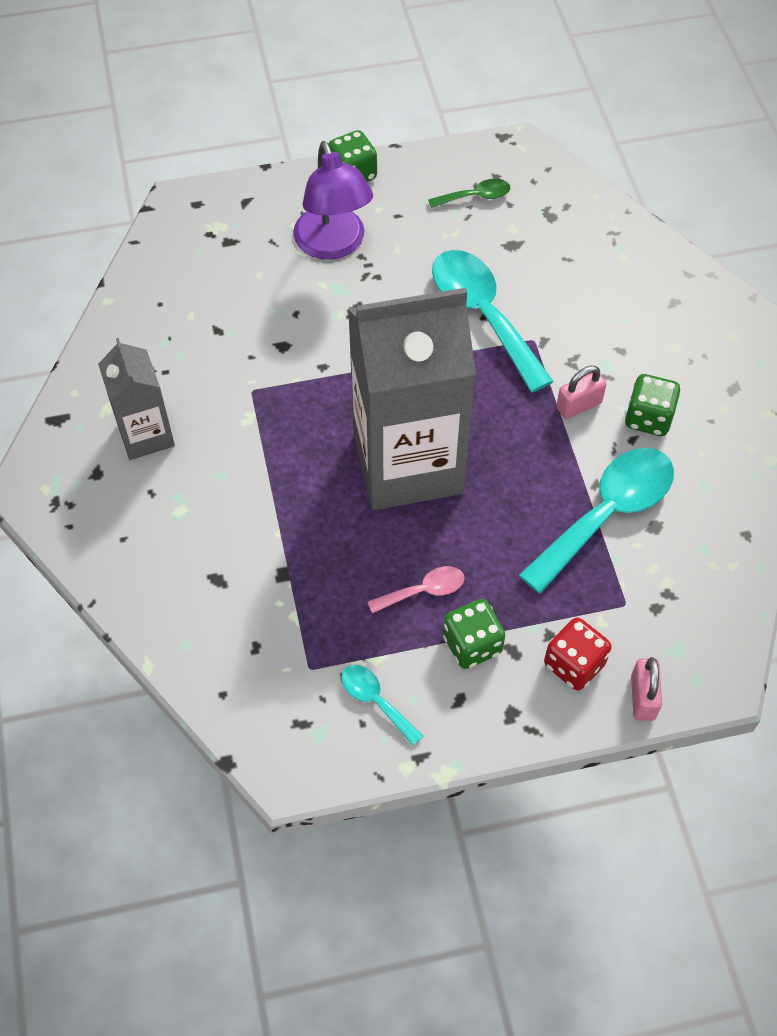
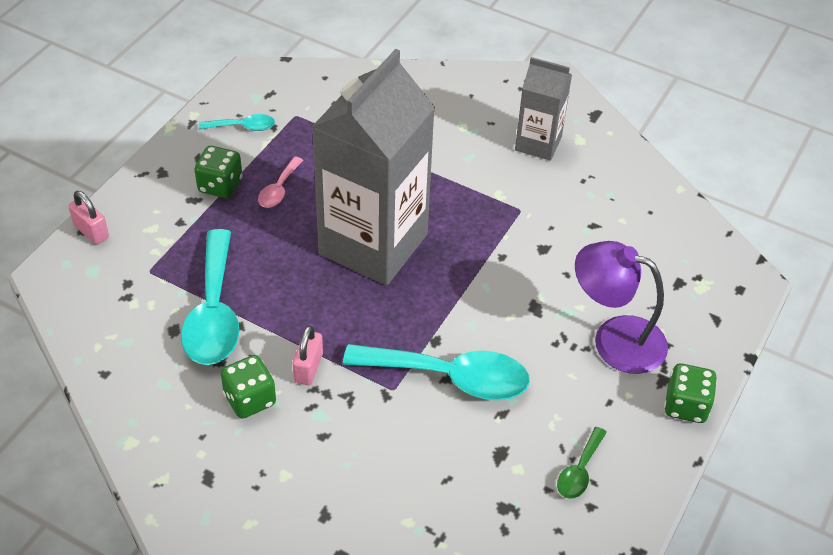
camera: 130 degrees right, 10 degrees down
red dice [544,617,612,690] -> none

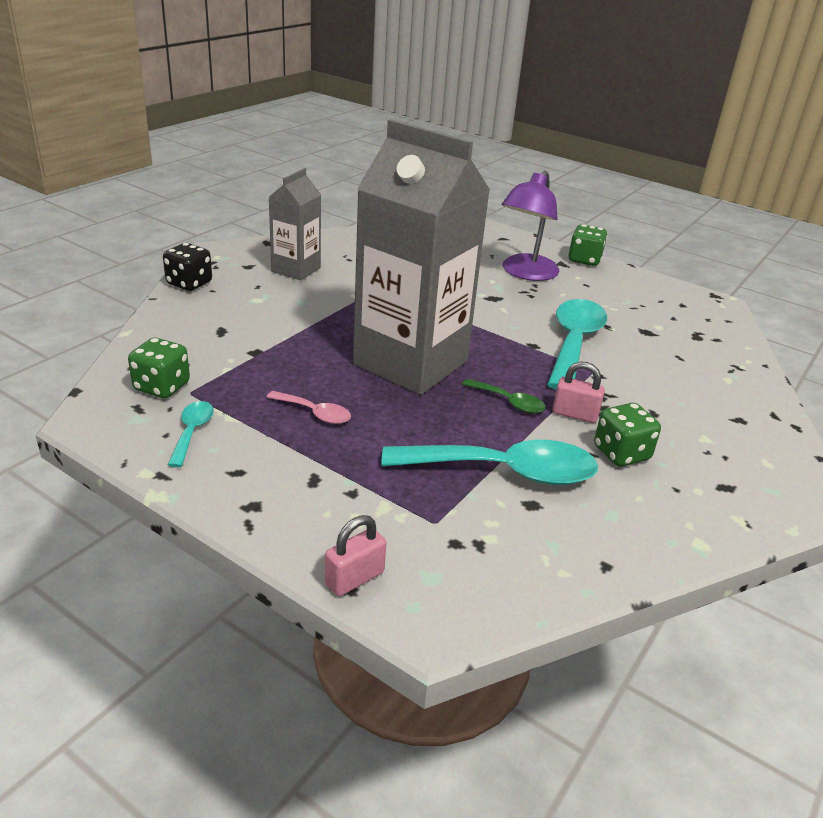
camera: 85 degrees left, 15 degrees down
green dice [194,146,242,198] -> green dice moved to [128,338,190,398]
green spoon [557,427,607,499] -> green spoon moved to [462,379,546,413]
none -> black dice [163,243,212,291]

